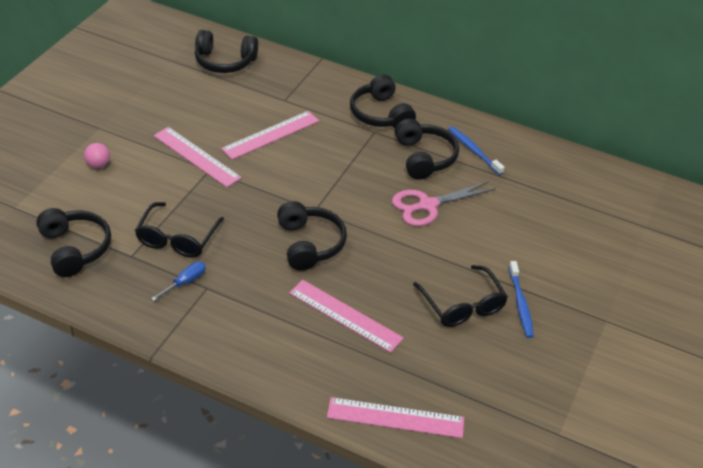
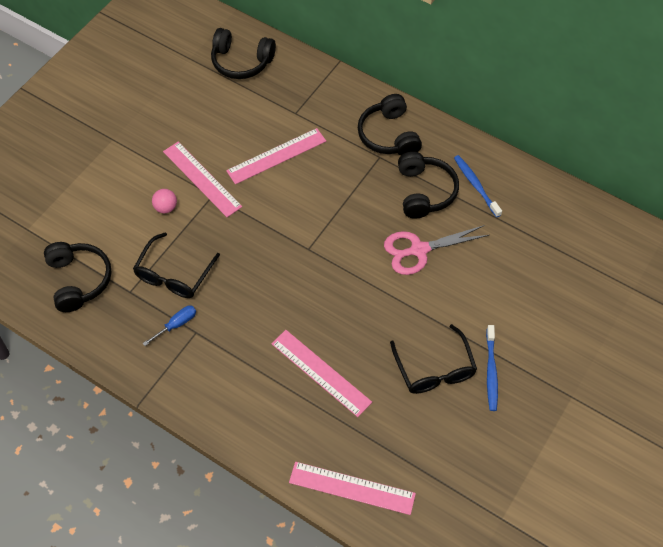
camera: 10 degrees right, 15 degrees up
pink ball [84,143,110,168] -> pink ball moved to [152,189,177,213]
black headphones [277,201,347,271] -> none

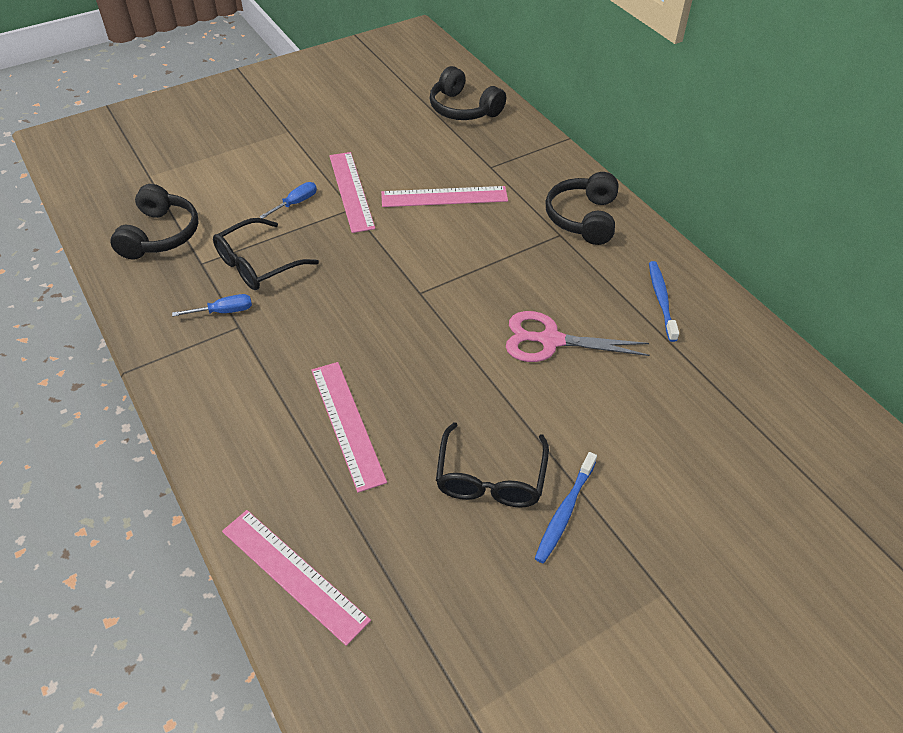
camera: 25 degrees right, 10 degrees down
pink ball [152,189,177,213] -> blue screwdriver [259,182,317,219]
black headphones [398,152,459,219] -> none

